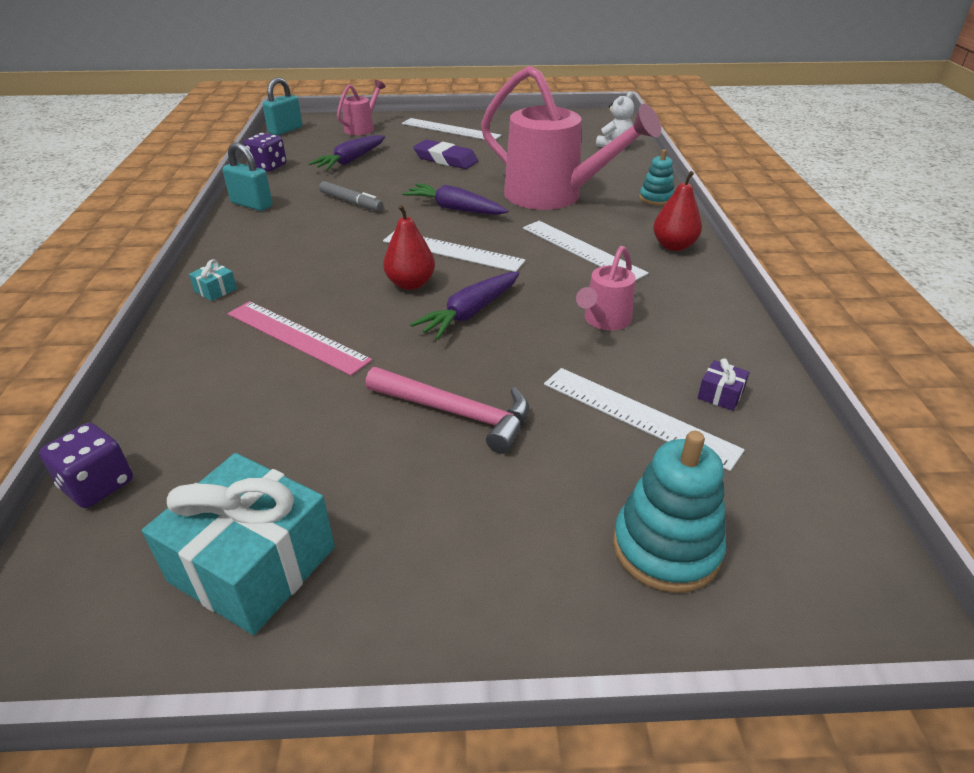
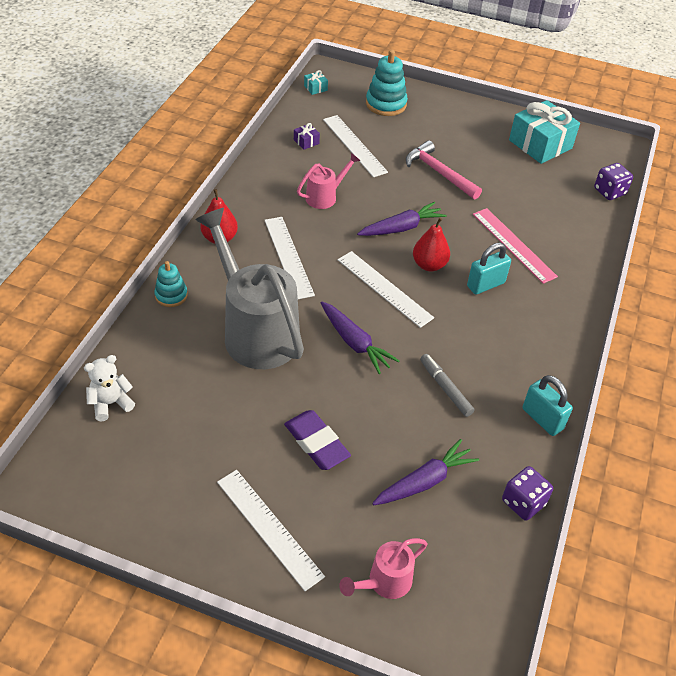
camera: 160 degrees left, 10 degrees up
turquoise gift [189,259,237,301] -> turquoise gift moved to [304,70,328,95]
turquoise padlock [263,77,302,135] -> turquoise padlock moved to [467,243,511,294]
pink watering can [481,66,661,210] -> grey watering can [195,208,304,369]

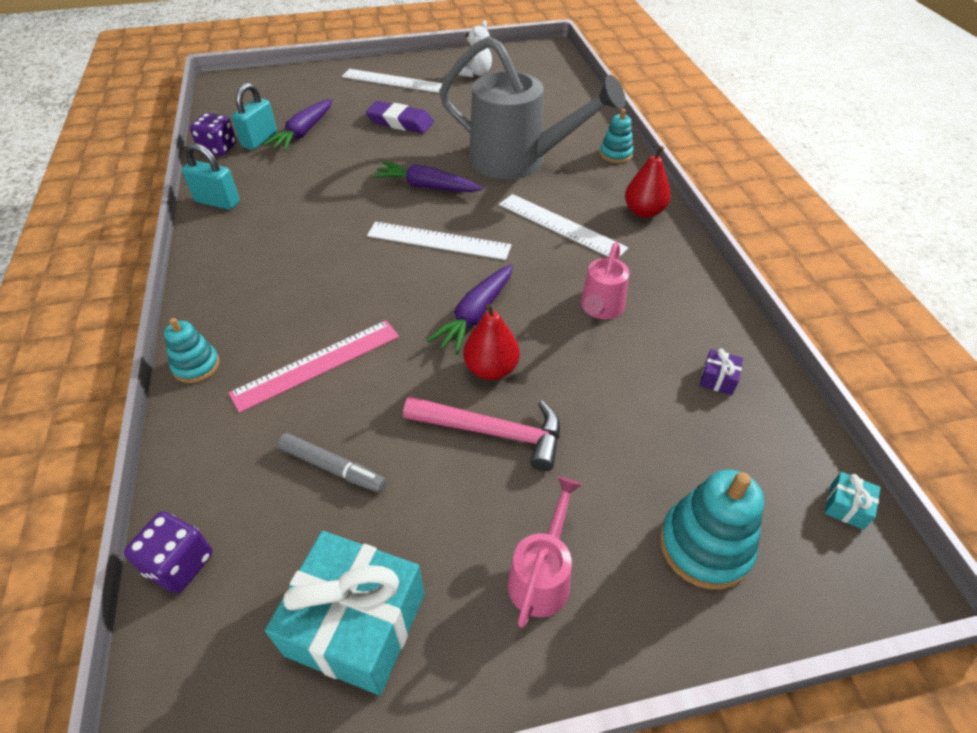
camera: 150 degrees right, 0 degrees up
white teddy bear [84,355,135,421] -> white teddy bear moved to [458,20,492,78]
white ruler [323,115,388,177] -> none
pink watering can [339,538,428,599] -> pink watering can moved to [508,476,582,628]
red pear [413,218,450,271] -> red pear moved to [463,304,520,380]
grey marker [420,354,475,417] -> grey marker moved to [278,433,386,492]
turquoise padlock [467,243,511,294] -> turquoise padlock moved to [232,83,277,150]
pink ruler [473,208,558,284] -> pink ruler turned 60 degrees counterclockwise [228,320,399,413]
none -> turquoise stacking toy [164,318,220,383]

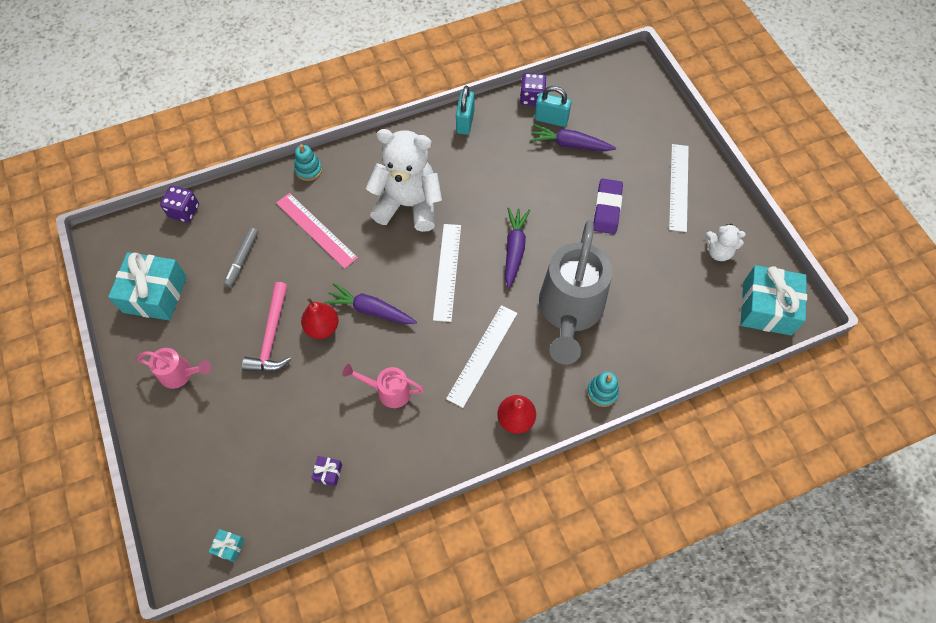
camera: 80 degrees right, 15 degrees up
turquoise stacking toy [660,470,764,589] -> none
none -> white teddy bear [366,129,442,232]
none -> turquoise gift [740,265,807,335]

